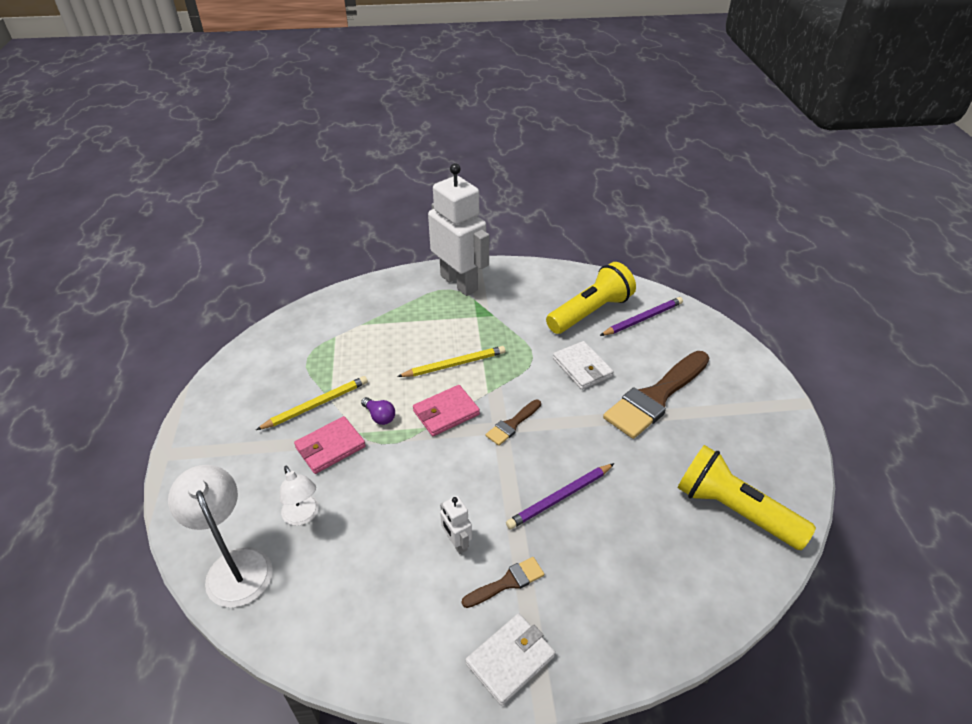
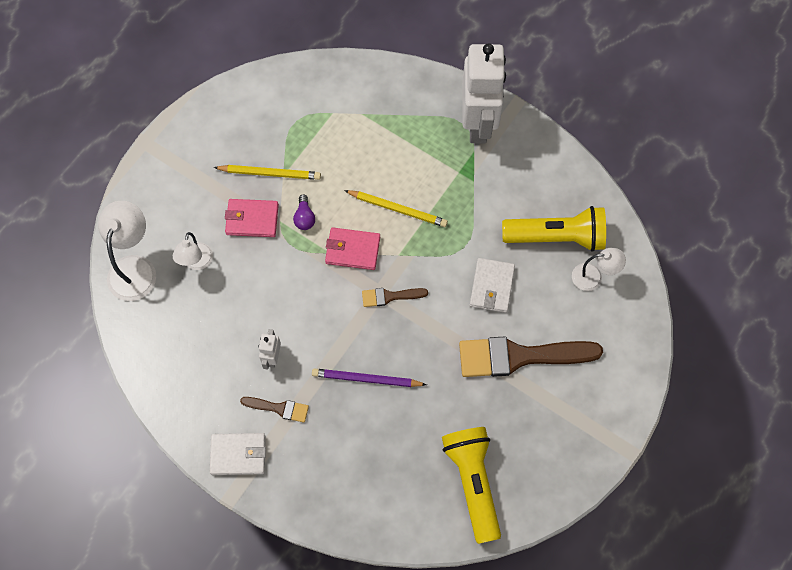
camera: 40 degrees right, 25 degrees up
purple pencil [600,297,683,336] -> white lamp [572,248,626,291]

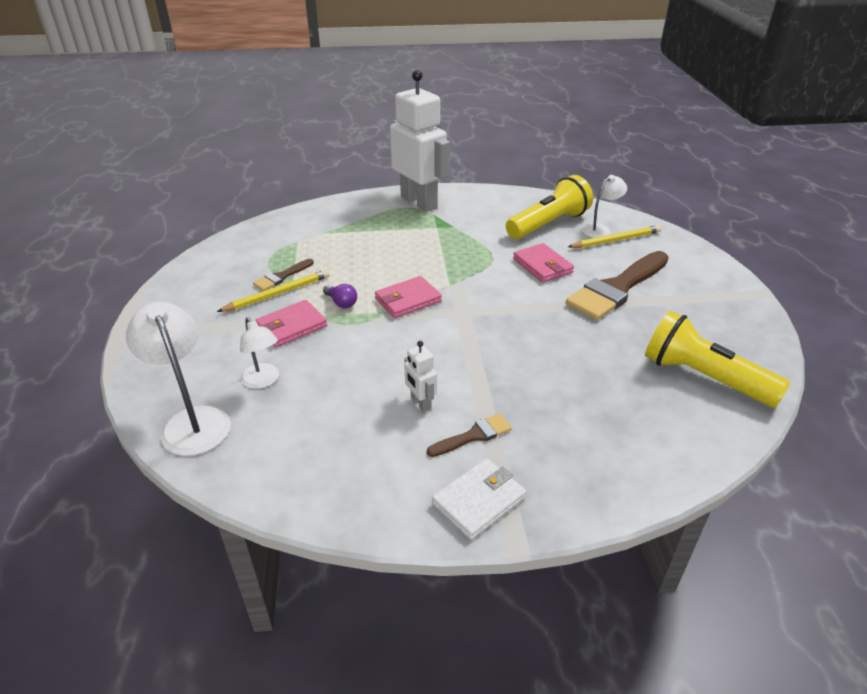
camera: 40 degrees left, 30 degrees down
purple pencil [312,368,427,387] -> none
yellow pencil [344,190,448,227] -> yellow pencil moved to [568,225,661,248]
brown brush [362,288,428,307] -> brown brush moved to [253,259,314,291]
white wallet [470,258,515,313] -> pink wallet [513,243,574,283]

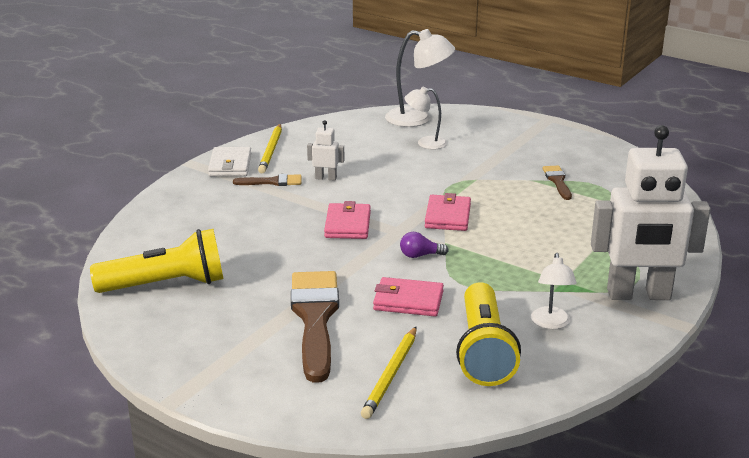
camera: 130 degrees right, 10 degrees down
yellow pencil [217,269,329,312] -> yellow pencil moved to [258,124,282,173]
pink wallet [255,300,327,347] -> pink wallet moved to [324,201,371,239]
purple light bulb [323,284,357,308] -> purple light bulb moved to [400,232,449,258]
brown brush [427,413,512,457] -> brown brush turned 105 degrees counterclockwise [233,174,302,186]
white lamp [582,175,627,238] -> white lamp moved to [531,253,577,329]

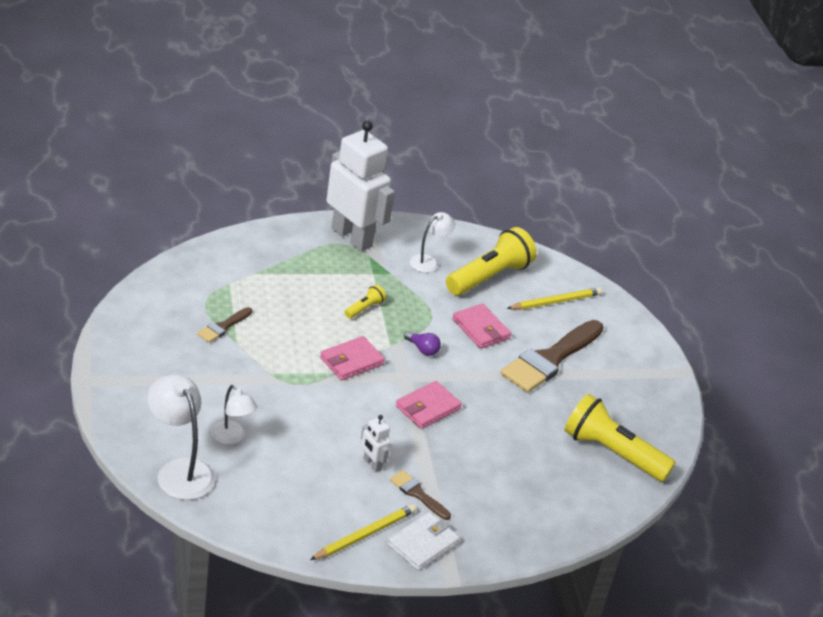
camera: 140 degrees left, 10 degrees up
none -> yellow flashlight [345,285,386,319]

